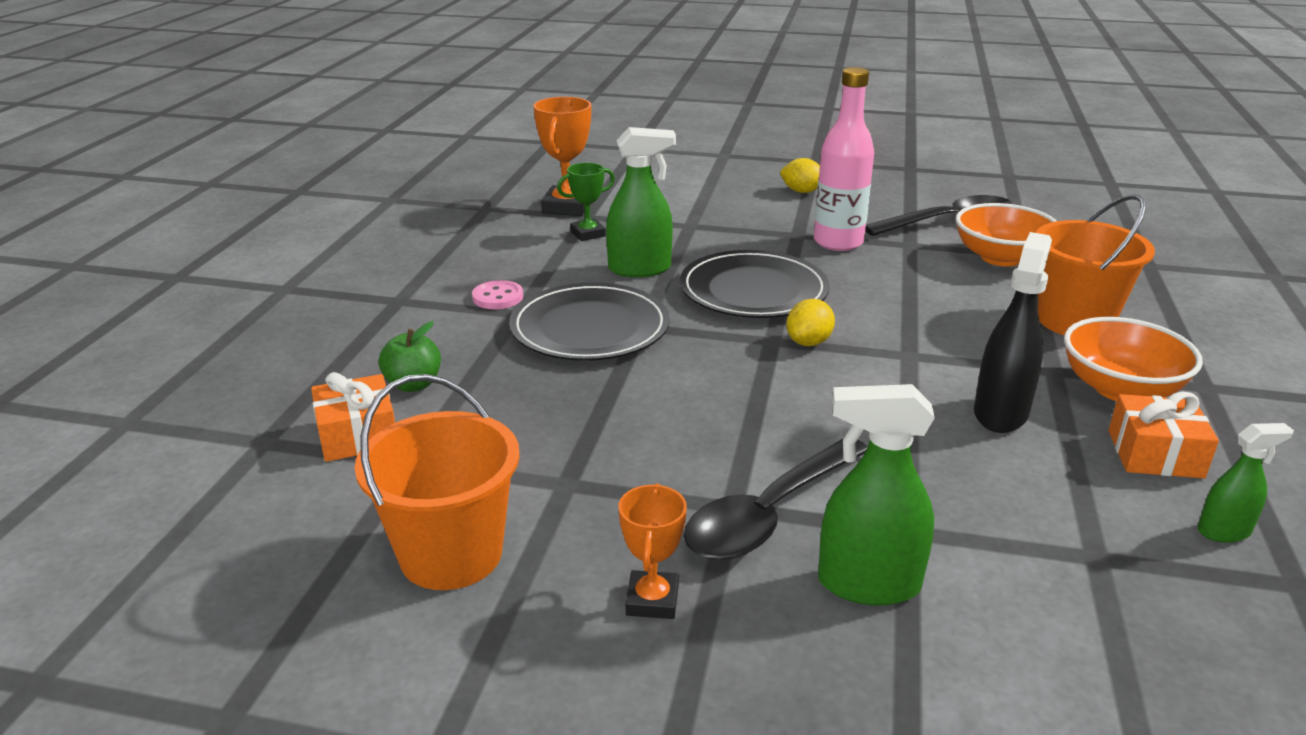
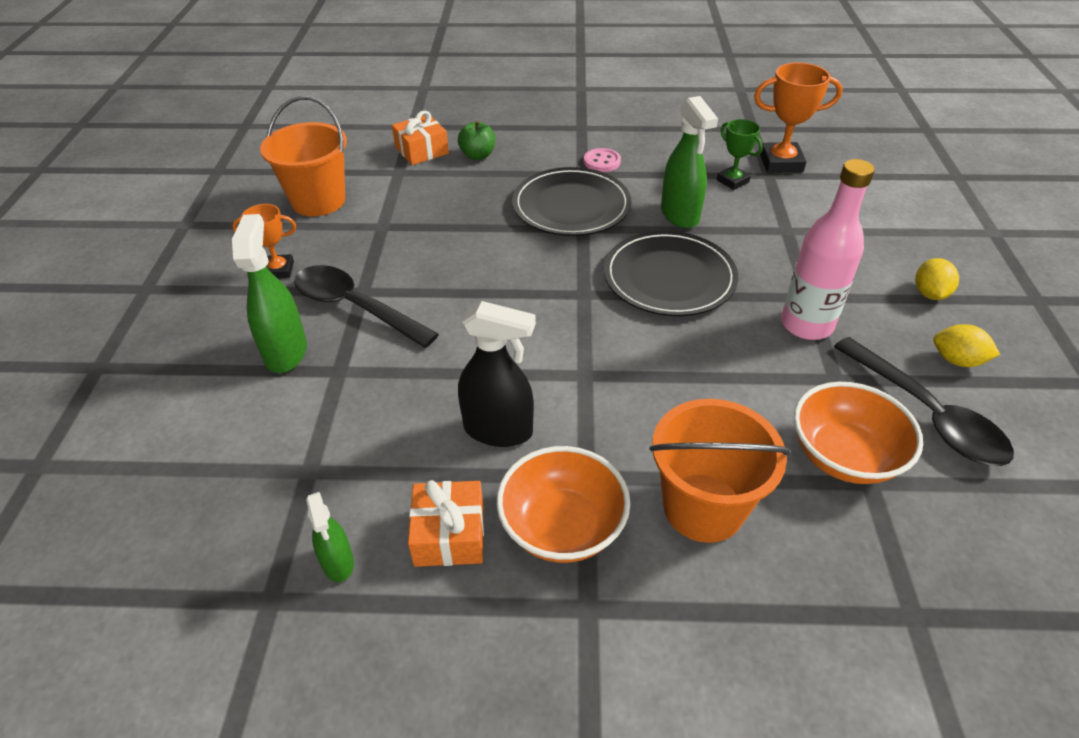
camera: 80 degrees right, 15 degrees up
yellow lemon [786,299,835,346] -> yellow lemon moved to [933,324,1000,367]

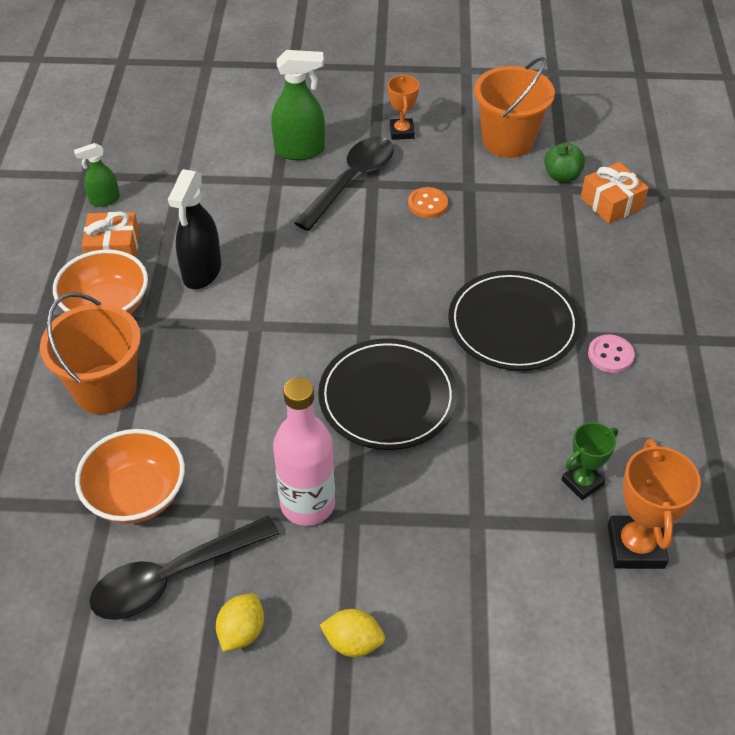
camera: 90 degrees right, 5 degrees up
green apple [458,120,495,160] -> green apple moved to [544,143,585,182]
green spray bottle [661,96,718,228] -> none
none -> orange button [408,187,448,218]

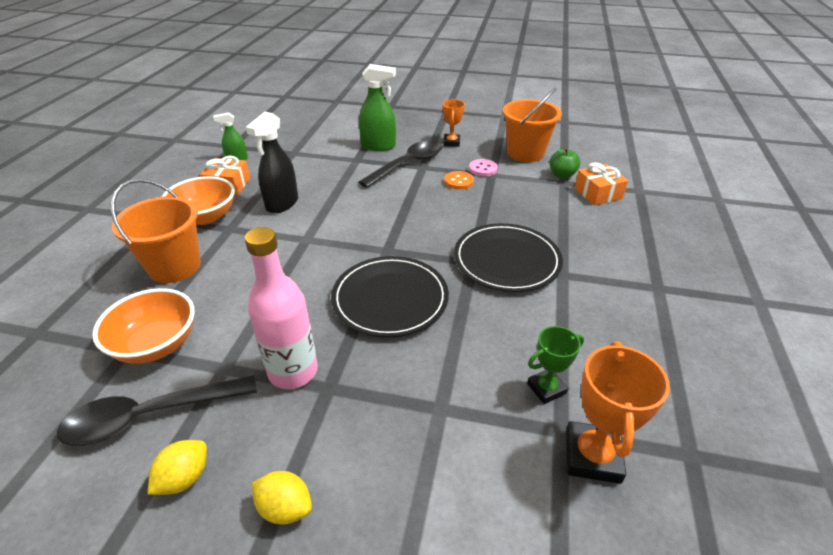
camera: 10 degrees right, 10 degrees down
pink button [588,335,635,373] -> pink button moved to [469,159,498,176]

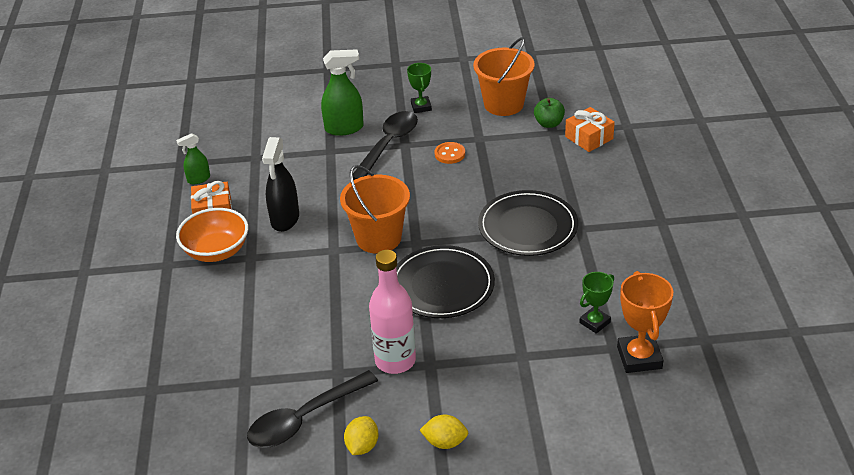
camera: 15 degrees left, 0 degrees up
orange bowl [92,288,195,364] -> none
orange bucket [111,179,201,283] -> orange bucket moved to [340,165,410,254]
orange trophy [443,100,465,147] -> green trophy [407,63,432,113]
pink button [469,159,498,176] -> none

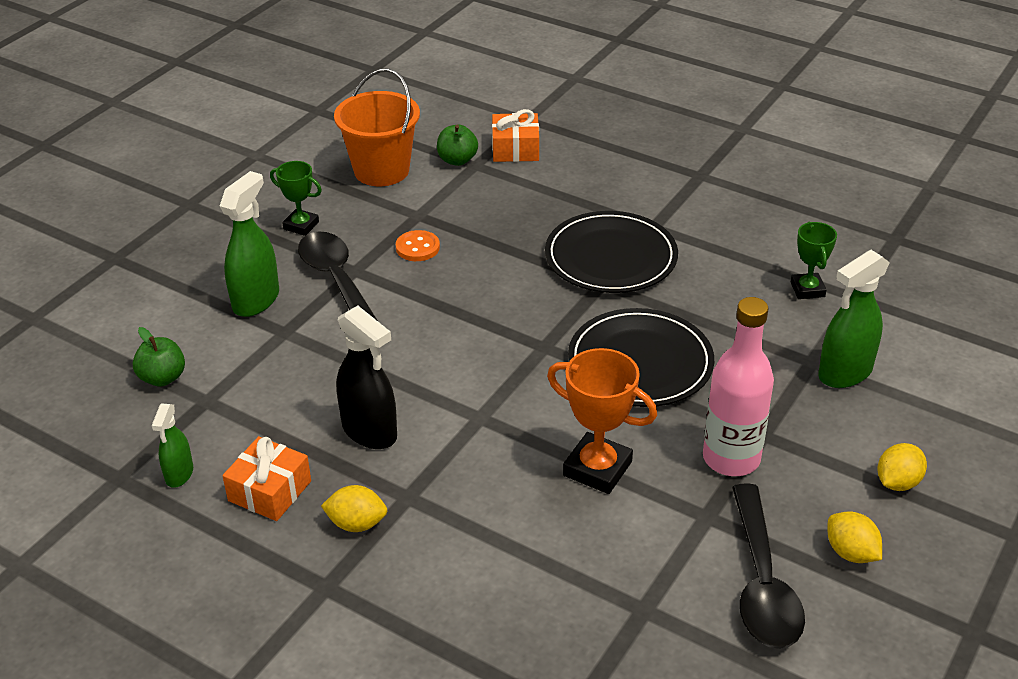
camera: 55 degrees left, 0 degrees up
orange bowl [176,208,248,262] -> yellow lemon [321,485,387,532]
orange bucket [340,165,410,254] -> none
orange trophy [617,271,673,373] -> orange trophy moved to [547,348,657,494]
none -> green apple [132,327,185,386]
none -> green spray bottle [818,250,890,388]

